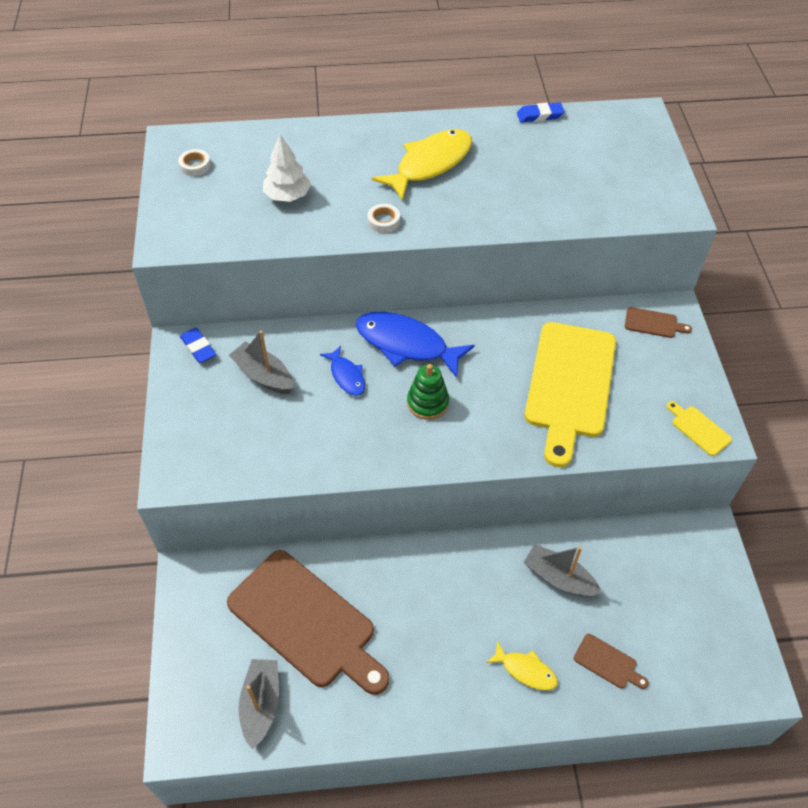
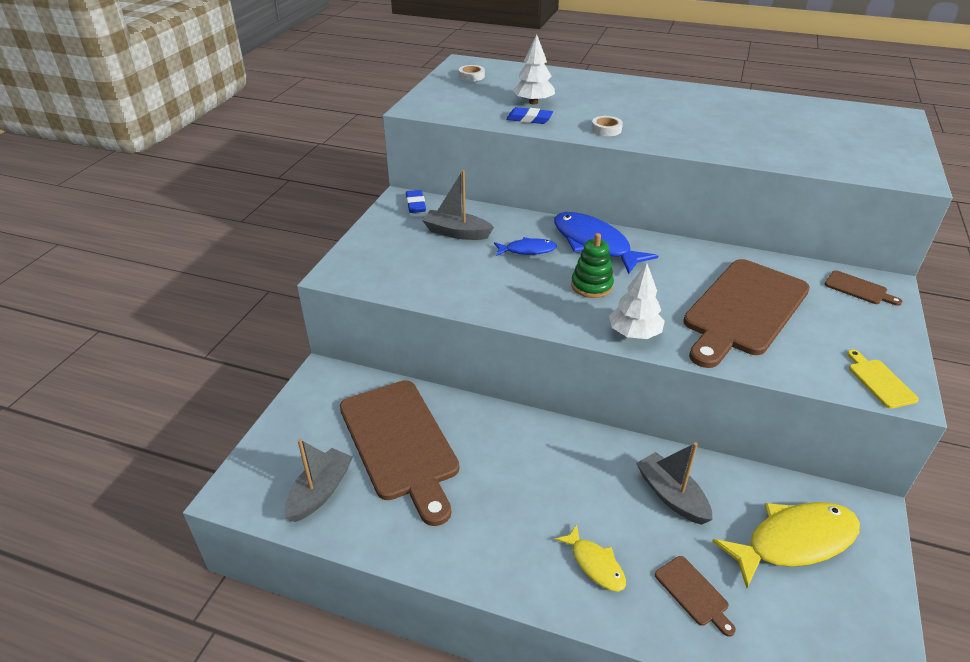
camera: 25 degrees right, 15 degrees down
grey boat [229,330,293,394] -> grey boat turned 45 degrees counterclockwise [422,170,494,240]
blue fish [320,346,365,396] -> blue fish turned 90 degrees counterclockwise [494,237,557,256]
yellow fish [372,129,472,201] -> yellow fish moved to [712,502,860,588]
blue eraser [517,102,565,123] -> blue eraser moved to [506,107,553,124]
yellow cutting board [525,322,616,467] -> brown cutting board [683,259,810,368]
none -> white tree [609,263,665,339]

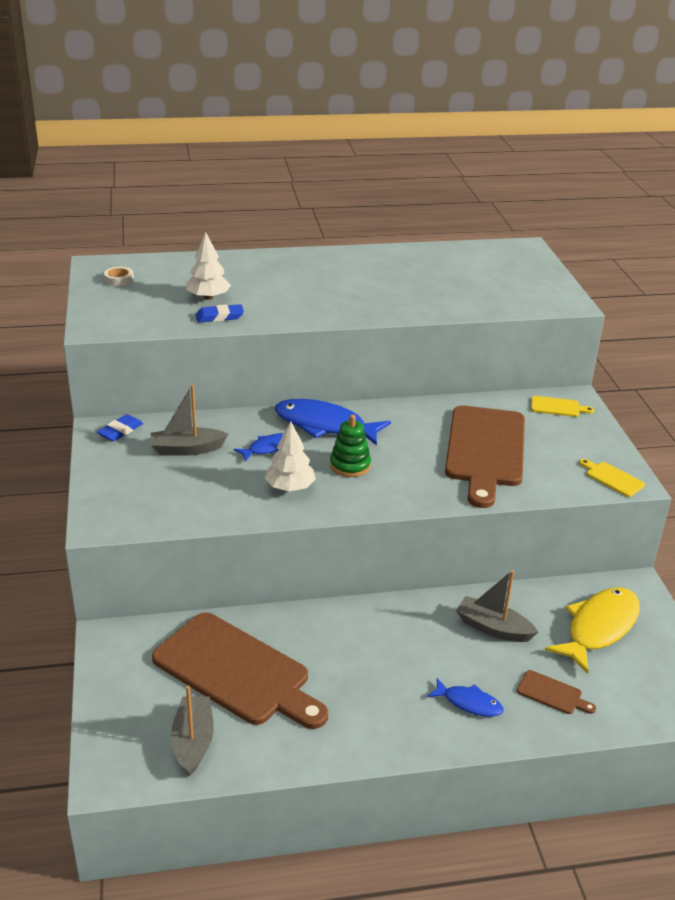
camera: 30 degrees left, 5 degrees down
blue eraser [406,190,426,213] -> blue eraser turned 75 degrees clockwise [97,414,143,441]
yellow fish [555,524,626,592] -> blue fish [427,678,503,717]
white tape [592,116,623,136] -> none
white tree [609,263,665,339] -> white tree moved to [265,422,316,491]
brown cutting board [824,270,902,306] -> yellow cutting board [531,396,594,417]

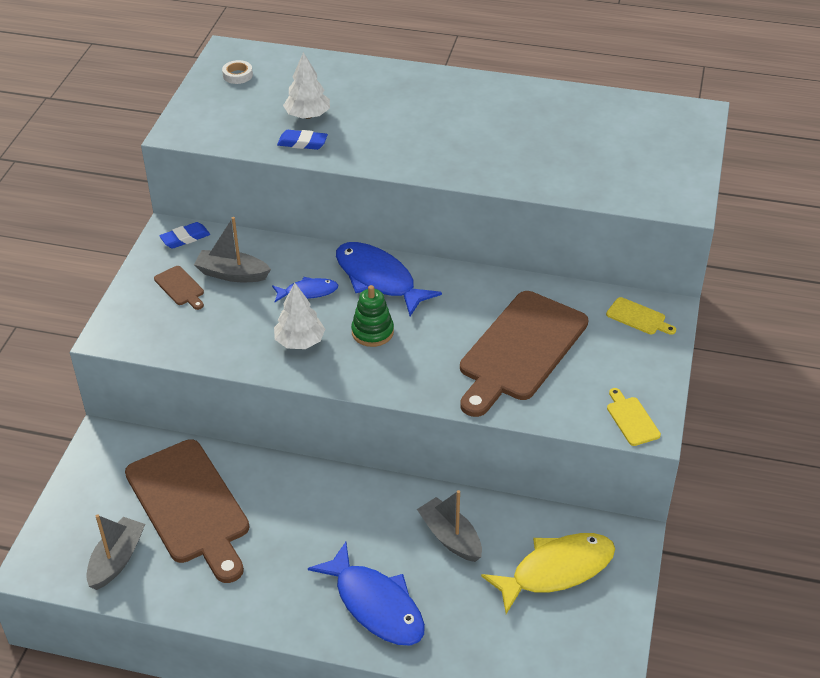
camera: 25 degrees right, 10 degrees up
blue fish [427,678,503,717] -> blue fish [308,542,425,645], size x1.89
brown cutting board [517,670,596,714] -> brown cutting board moved to [154,266,204,310]

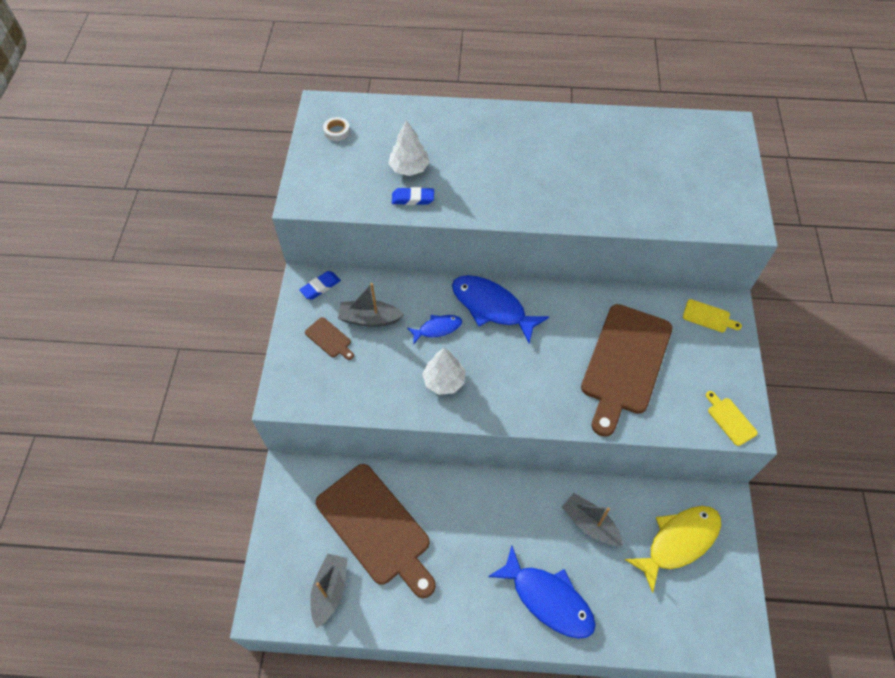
camera: 10 degrees left, 15 degrees up
green stacking toy [351,285,394,347] -> none

